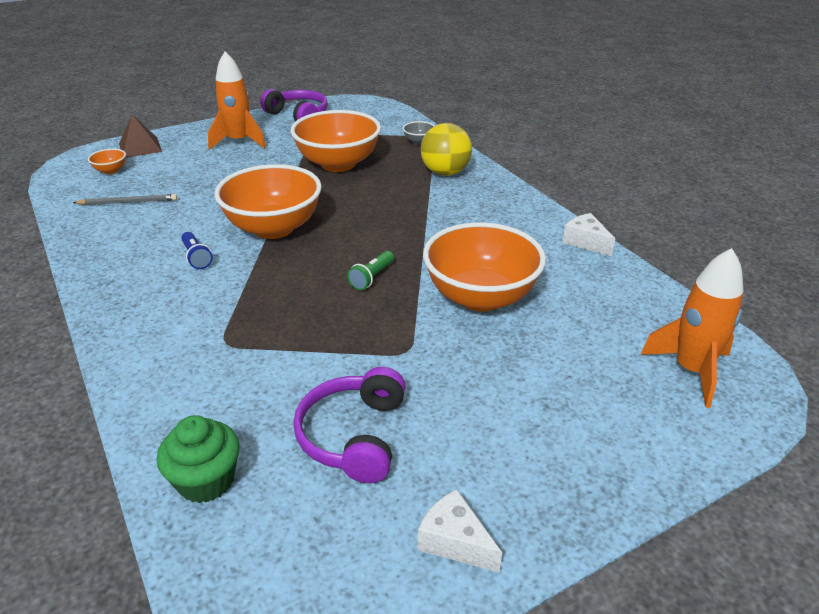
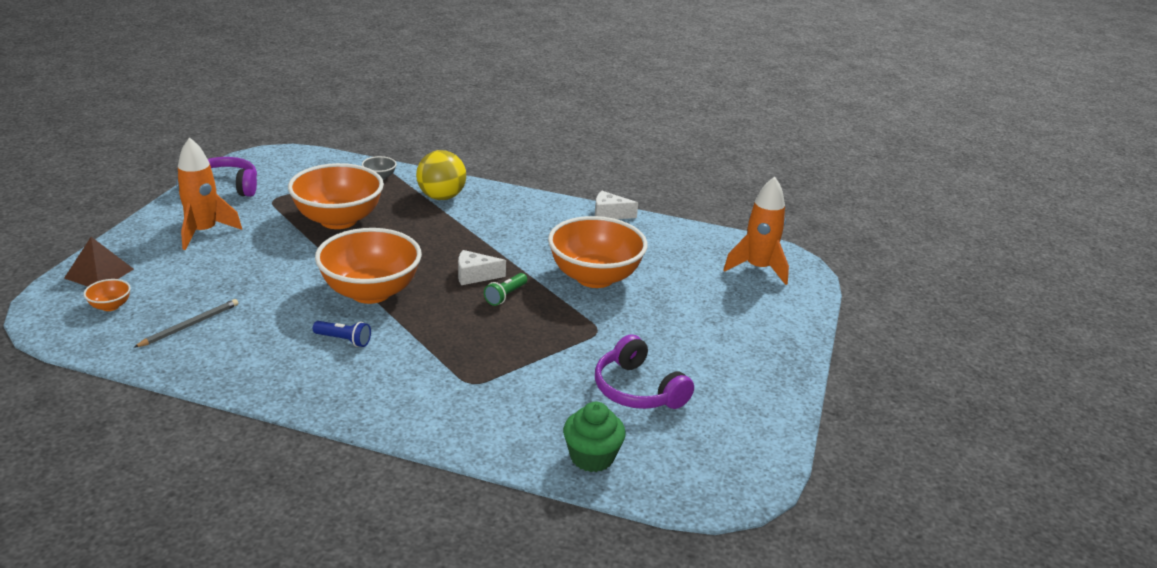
camera: 45 degrees left, 5 degrees down
green flashlight [347,251,394,290] -> green flashlight turned 45 degrees clockwise [484,273,527,306]
white cheese [418,489,502,573] -> white cheese moved to [458,250,506,285]

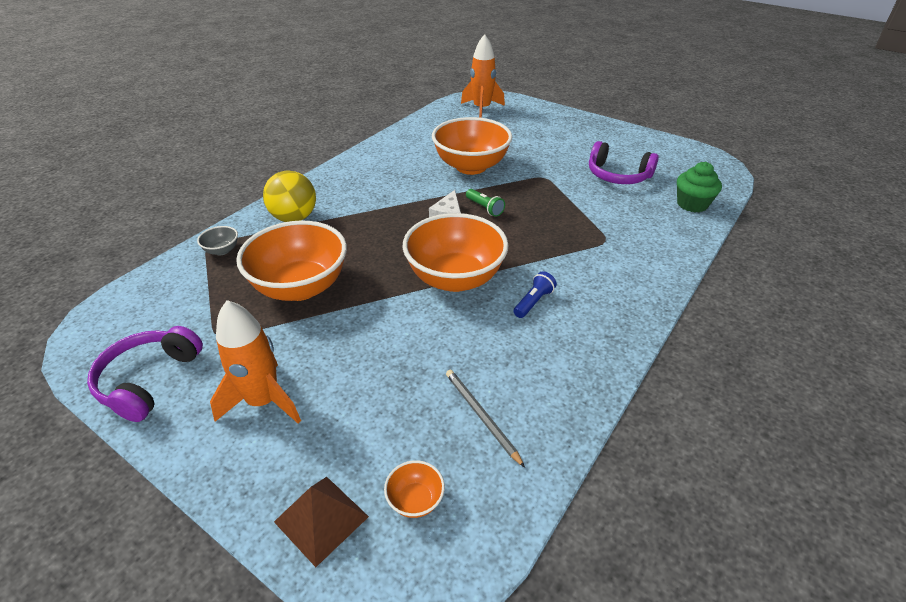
camera: 70 degrees left, 10 degrees up
white cheese [595,191,638,219] -> none
purple headphones [595,334,694,409] -> purple headphones turned 45 degrees clockwise [589,141,659,184]

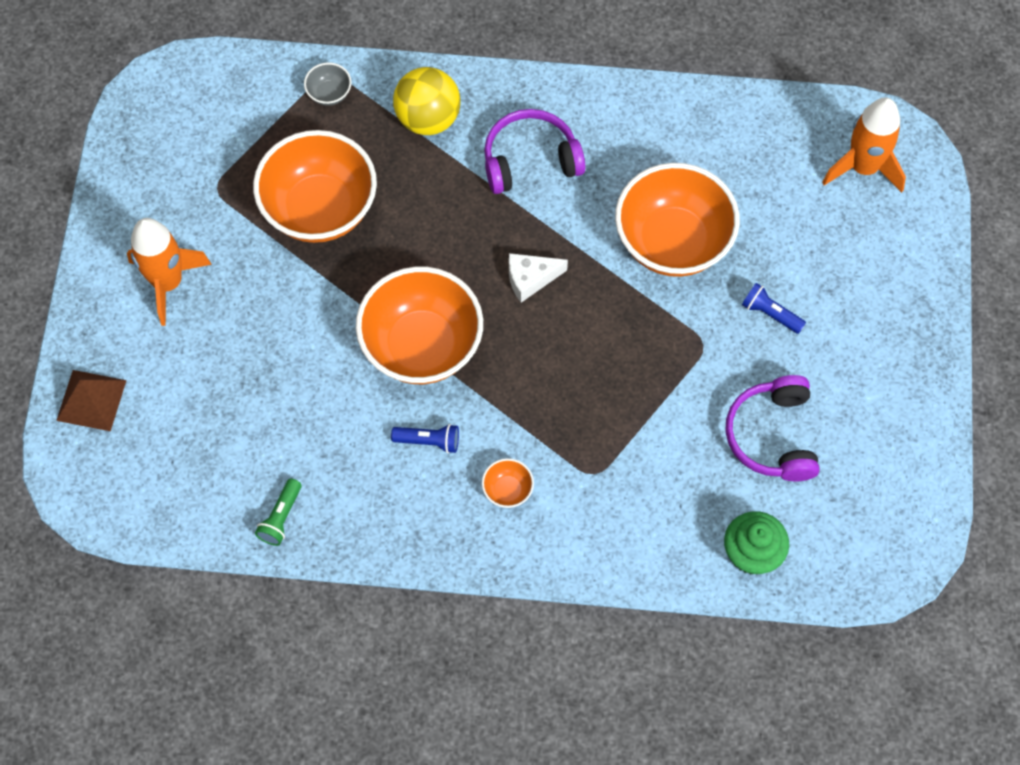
camera: 60 degrees right, 25 degrees up
purple headphones [87,326,203,422] -> purple headphones moved to [484,109,585,194]
orange bowl [384,460,445,518] -> orange bowl moved to [482,458,534,508]
grey pencil [446,370,525,468] -> none
green flashlight [466,189,505,217] -> green flashlight moved to [255,478,301,546]
none -> blue flashlight [742,283,806,334]

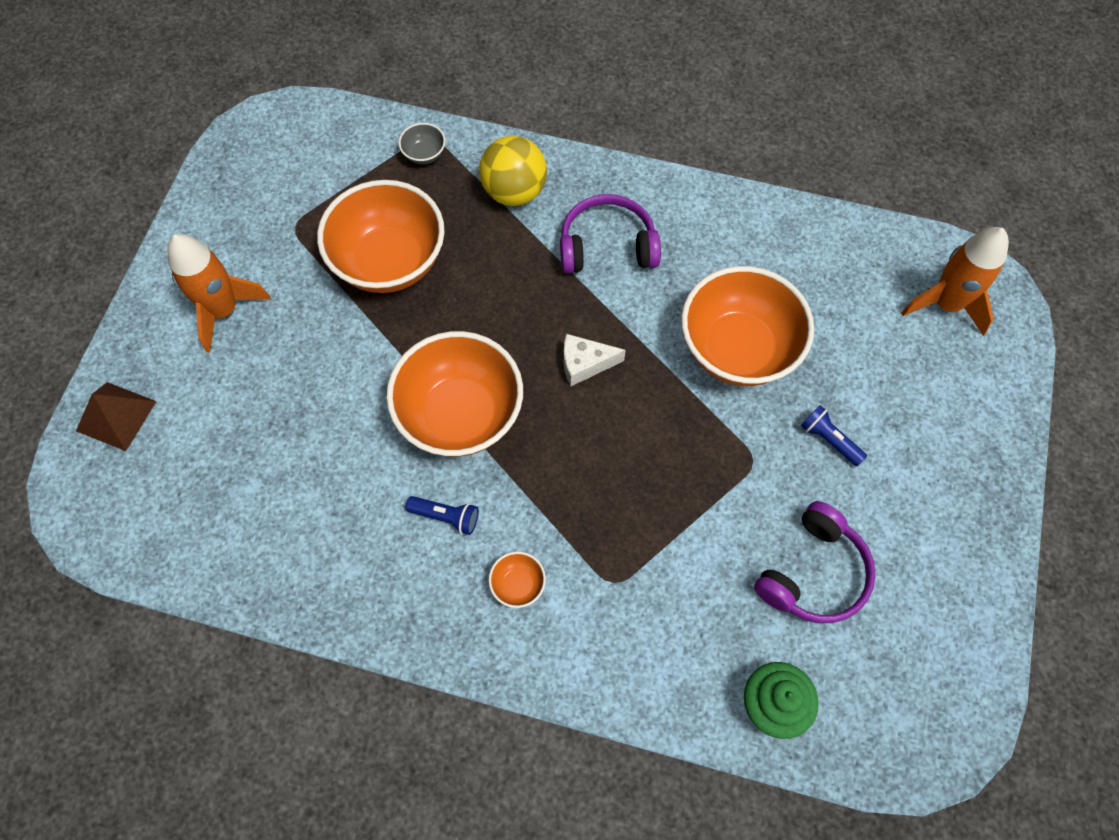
camera: 10 degrees right, 0 degrees up
green flashlight [255,478,301,546] -> none
purple headphones [726,375,820,481] -> purple headphones turned 150 degrees counterclockwise [754,501,876,623]

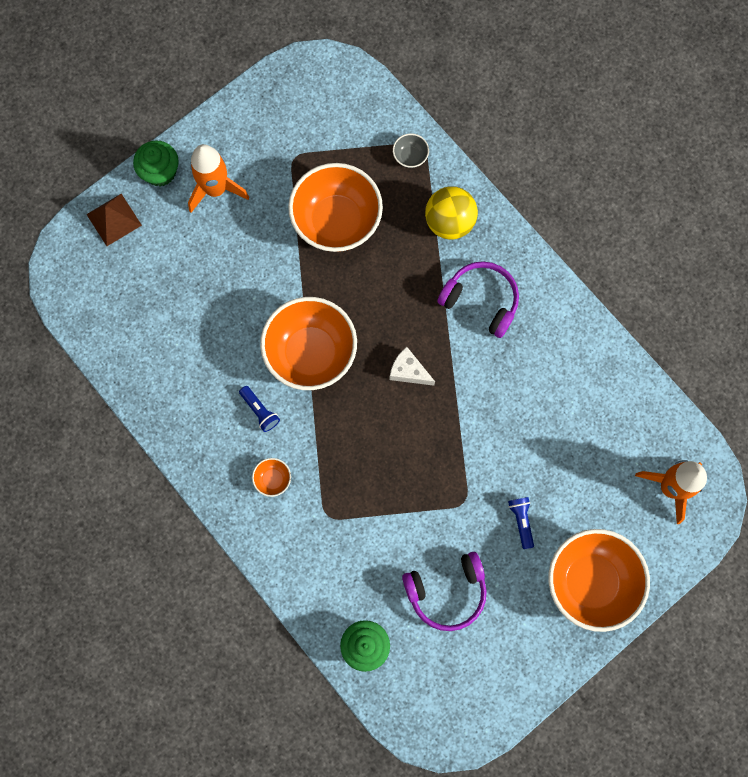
camera: 35 degrees right, 10 degrees up
orange bowl [681,266,814,386] -> orange bowl moved to [548,529,650,632]
none -> green cupcake [133,140,179,186]

